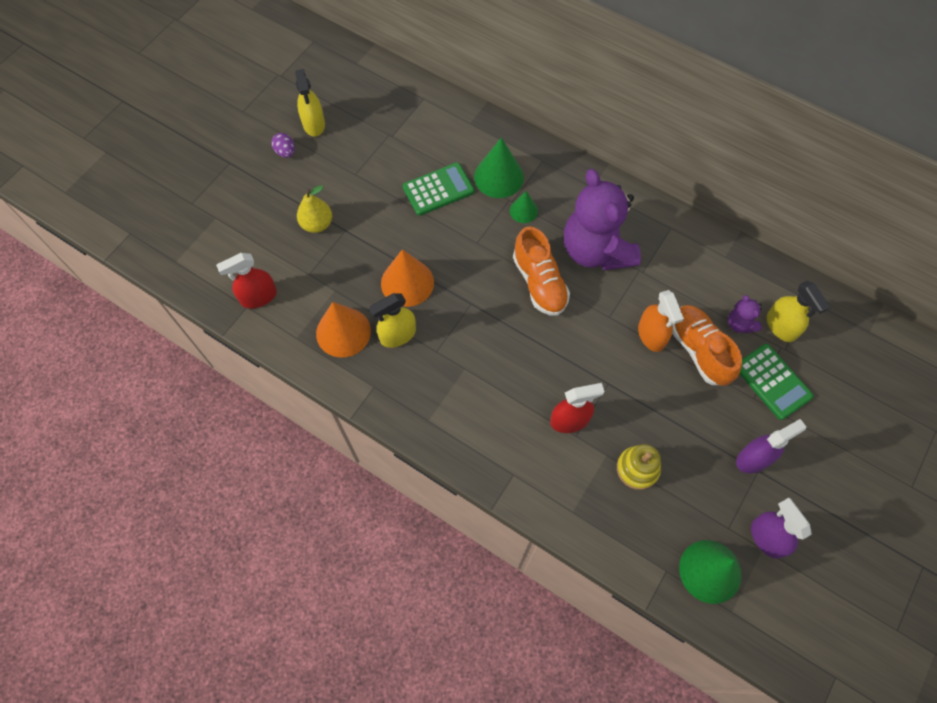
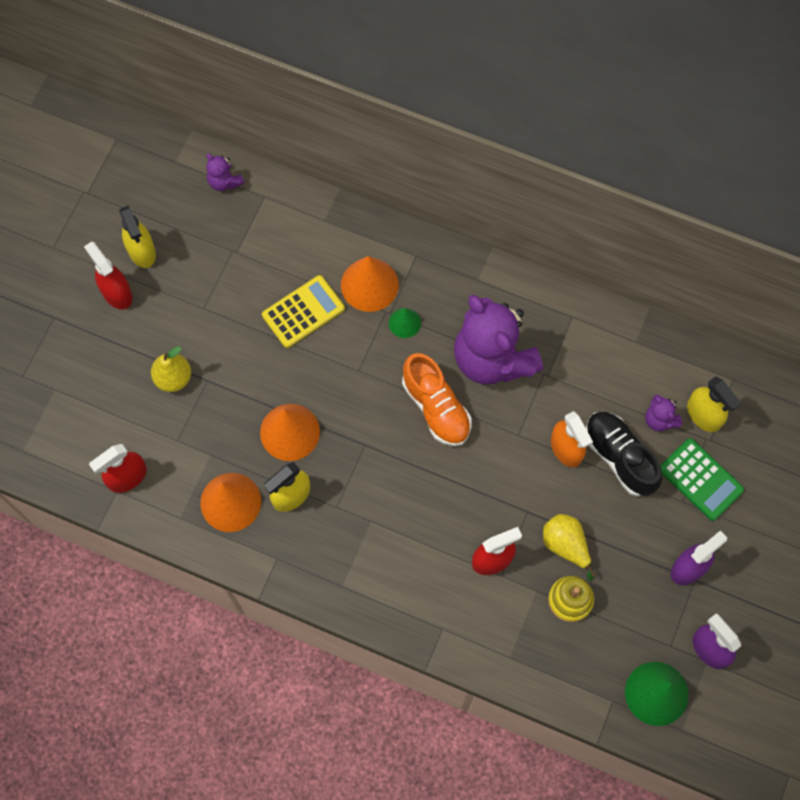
camera: 10 degrees left, 5 degrees up
purple egg [271,133,295,158] -> red spray bottle [84,242,132,309]
green calculator [403,162,474,216] -> yellow calculator [262,275,345,348]
green cone [474,137,524,198] -> orange cone [341,256,399,312]
orange shoe [672,305,742,386] -> black shoe [586,411,662,496]
none -> purple teddy bear [206,153,244,191]
none -> yellow pear [543,514,596,581]

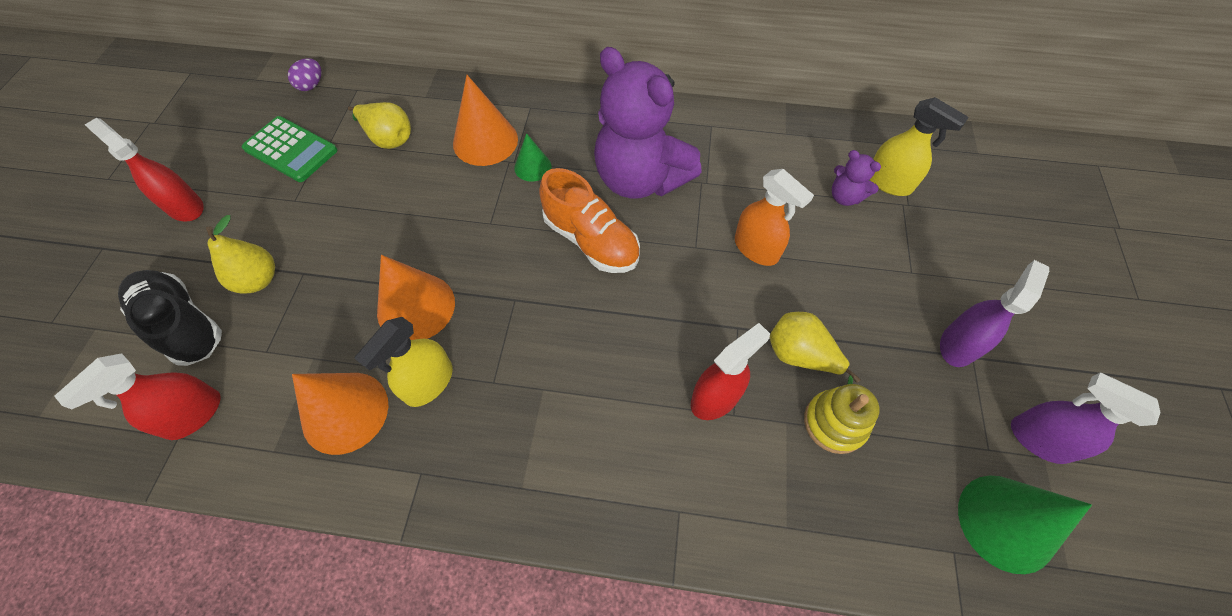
camera: 15 degrees left, 10 degrees down
yellow spray bottle [119,205,156,268] -> none
purple teddy bear [206,153,244,191] -> purple egg [288,58,321,91]
yellow calculator [262,275,345,348] -> none
black shoe [586,411,662,496] -> black shoe moved to [118,270,222,366]
green calculator [660,438,744,521] -> green calculator moved to [242,116,338,182]
none -> yellow pear [348,102,411,149]

